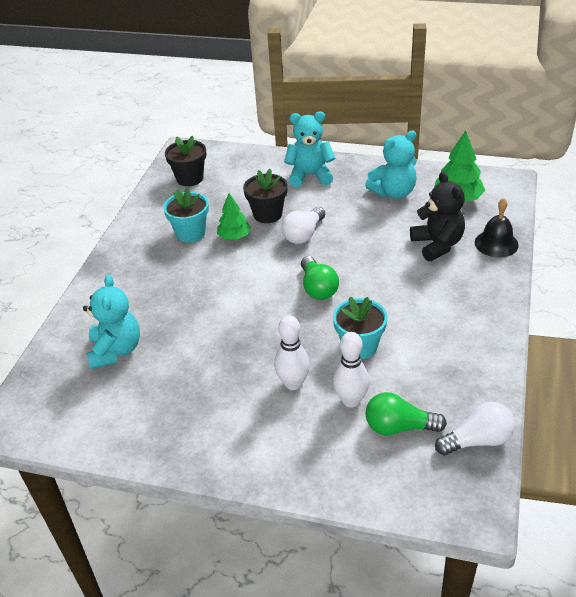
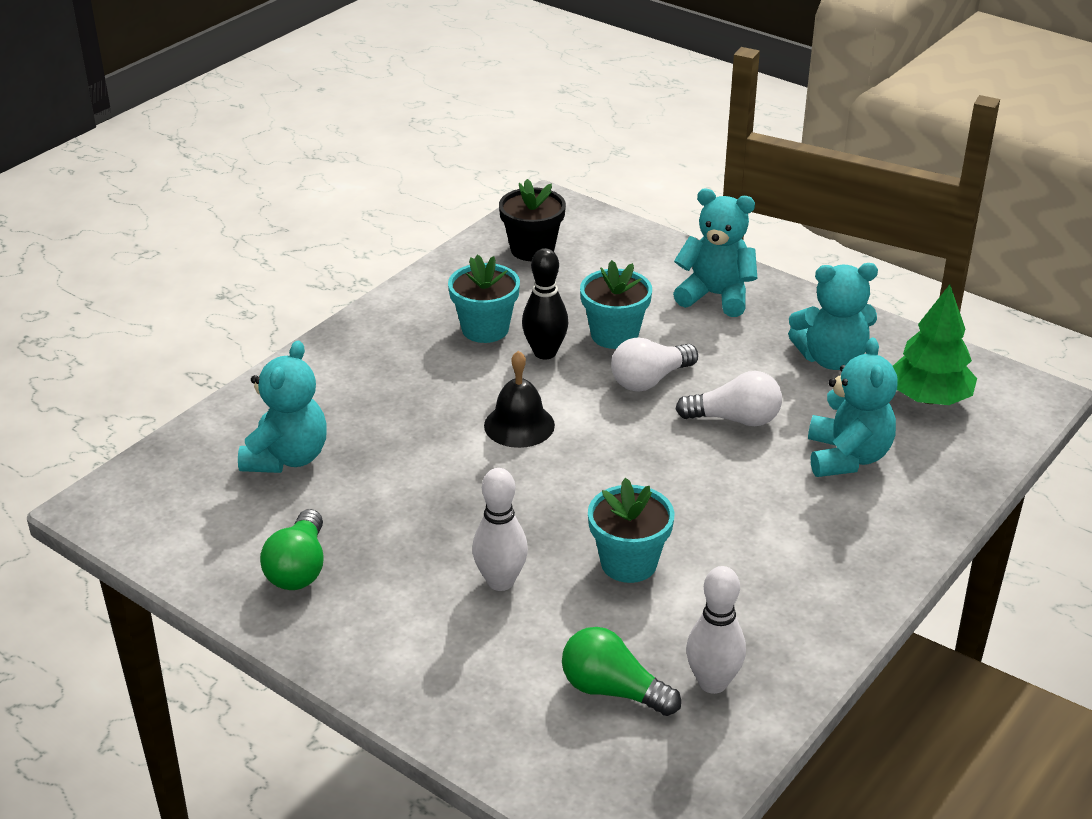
camera: 20 degrees right, 5 degrees down
green tree [217,193,251,240] -> black bowling pin [522,248,569,359]
black flower pot [243,169,288,223] -> turquoise flower pot [580,260,652,349]
green light bulb [301,256,339,300] -> green light bulb moved to [260,509,323,590]
white bowling pin [333,332,370,408] -> white bowling pin moved to [686,566,746,694]
black teddy bear [410,172,465,261] -> turquoise teddy bear [808,337,898,477]
white light bulb [435,402,515,455] -> white light bulb moved to [675,371,782,426]
black bell [475,198,519,258] -> black bell moved to [484,350,555,448]

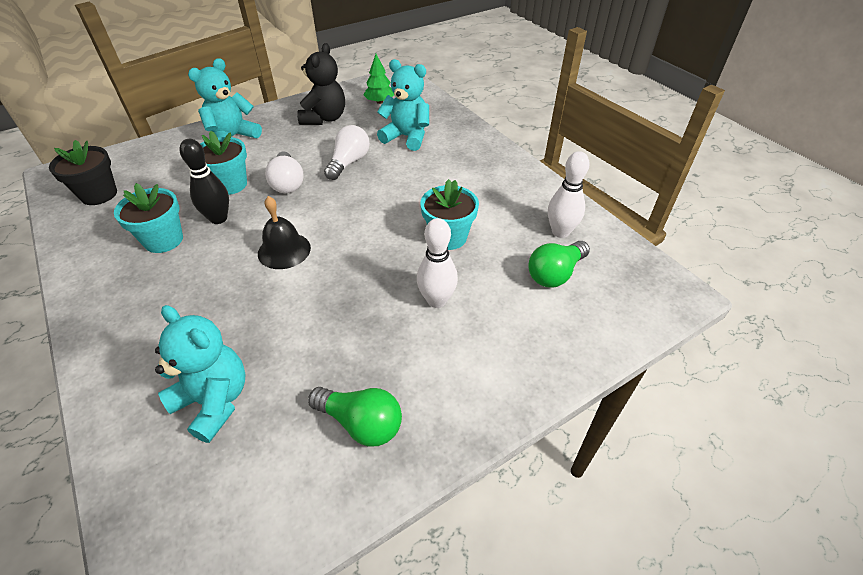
camera: 70 degrees left, 10 degrees up
turquoise teddy bear [788,263,878,370] -> black teddy bear [297,43,345,125]
green tree [893,285,977,405] -> green tree [364,54,394,104], size x0.66

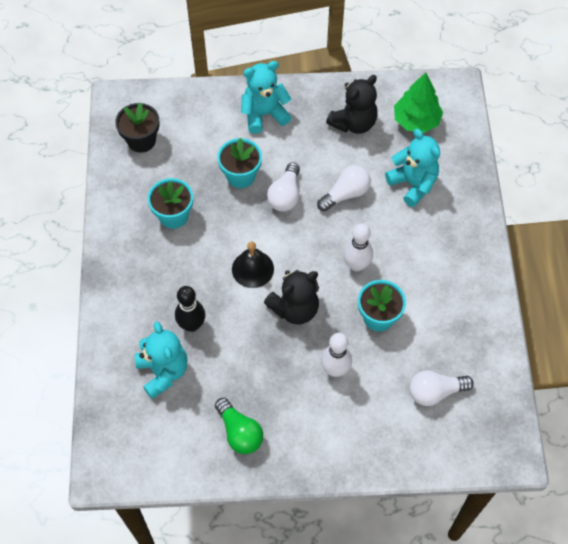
camera: 30 degrees right, 15 degrees up
black bowling pin [179,139,229,224] -> black bowling pin moved to [175,286,205,332]
green tree [364,54,394,104] -> green tree [394,73,443,133], size x1.51
green light bulb [528,241,590,288] -> white light bulb [409,370,474,406]
white bowling pin [548,151,590,238] -> white bowling pin moved to [344,223,373,272]
none -> black teddy bear [264,270,319,325]

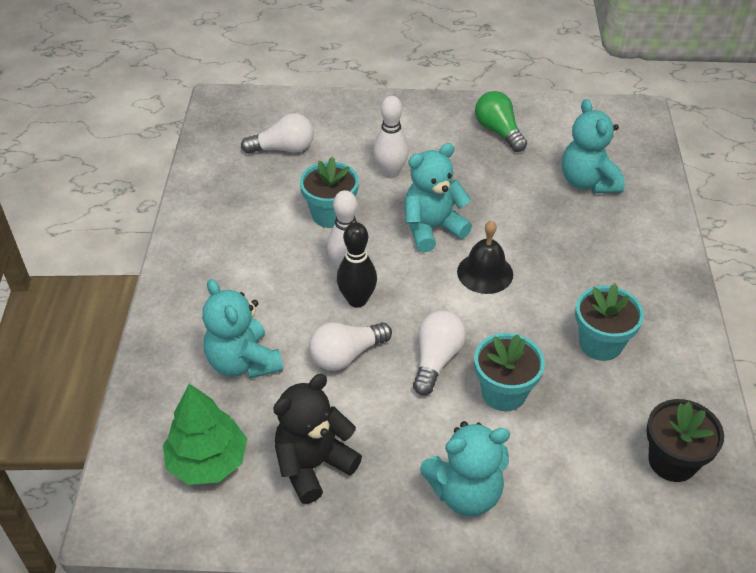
camera: 175 degrees left, 15 degrees down
black bowling pin [175,286,205,332] -> black bowling pin moved to [337,222,377,308]
black teddy bear [264,270,319,325] -> turquoise teddy bear [404,143,472,252]

